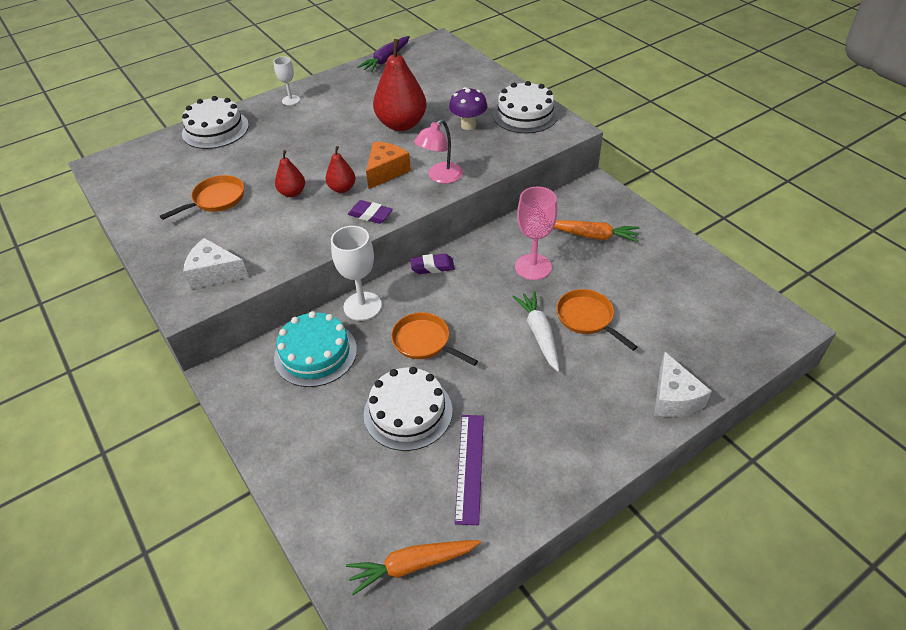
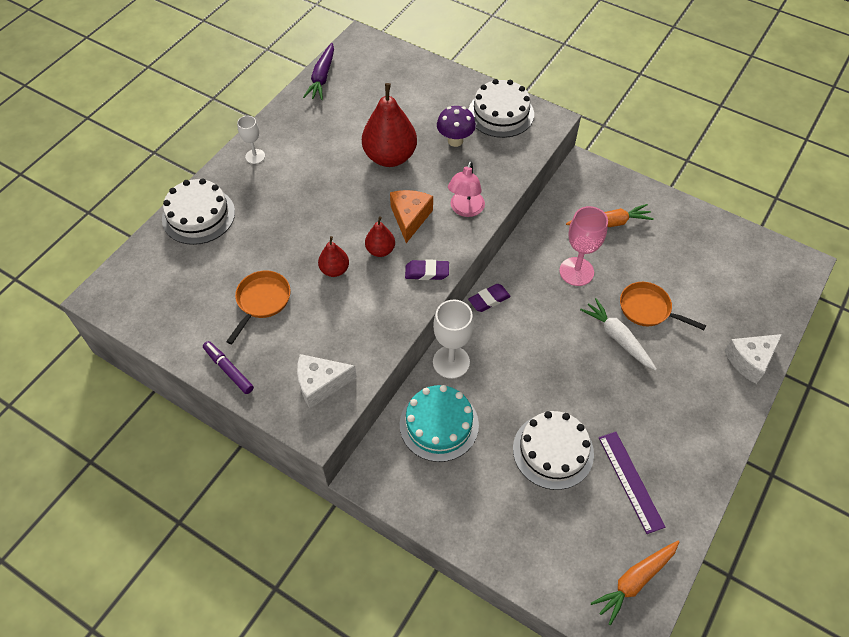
camera: 25 degrees left, 10 degrees up
orange pan [391,312,478,366] -> none
white cheese [654,352,712,417] -> white cheese turned 90 degrees clockwise [724,334,782,384]
none -> purple marker [203,341,254,394]

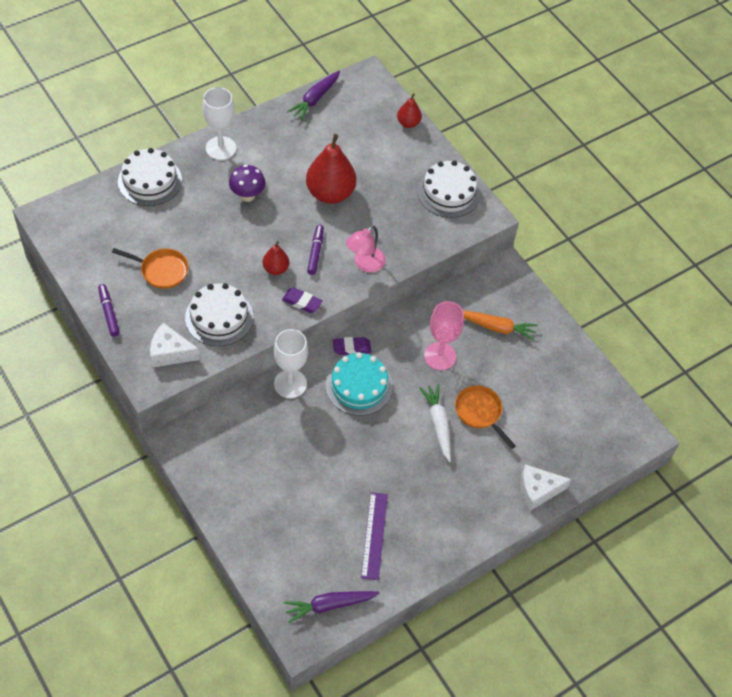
camera: 20 degrees right, 0 degrees up
orange pan [226,270,291,344] -> orange pan turned 60 degrees clockwise [112,248,189,289]
white goblet [237,116,265,164] -> white goblet [202,87,236,160], size x1.72
red pear [318,236,349,277] -> red pear moved to [397,93,422,128]
orange cheese [390,190,433,243] -> purple marker [307,225,324,275]
turquoise cake [400,385,479,462] -> turquoise cake moved to [326,352,393,416]
purple mushroom [437,106,476,147] -> purple mushroom moved to [229,164,266,202]
white cake [513,411,594,490] -> white cake moved to [185,283,253,346]
orange carrot [590,541,679,625] -> purple carrot [284,591,379,623]

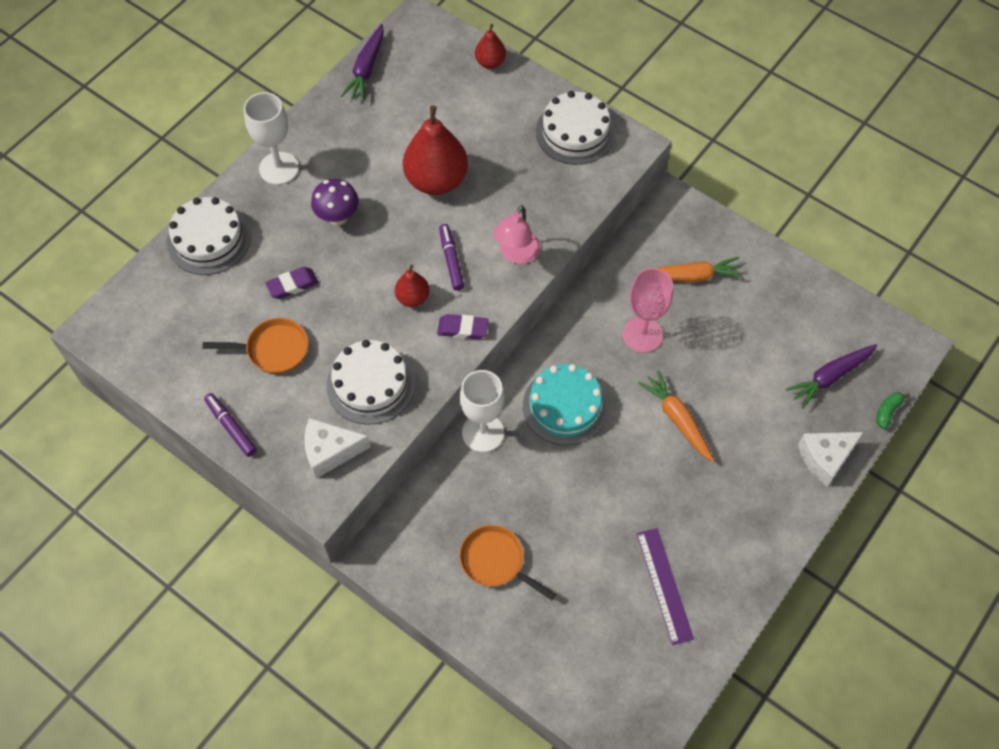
camera: 15 degrees left, 5 degrees up
purple carrot [284,591,379,623] -> purple carrot moved to [786,344,877,408]
purple eraser [333,337,371,355] -> purple eraser moved to [265,267,318,299]
white carrot [419,384,451,462] -> orange carrot [638,370,714,462]
orange pan [455,386,516,449] -> orange pan moved to [459,525,556,600]
none -> green banana [876,392,910,429]

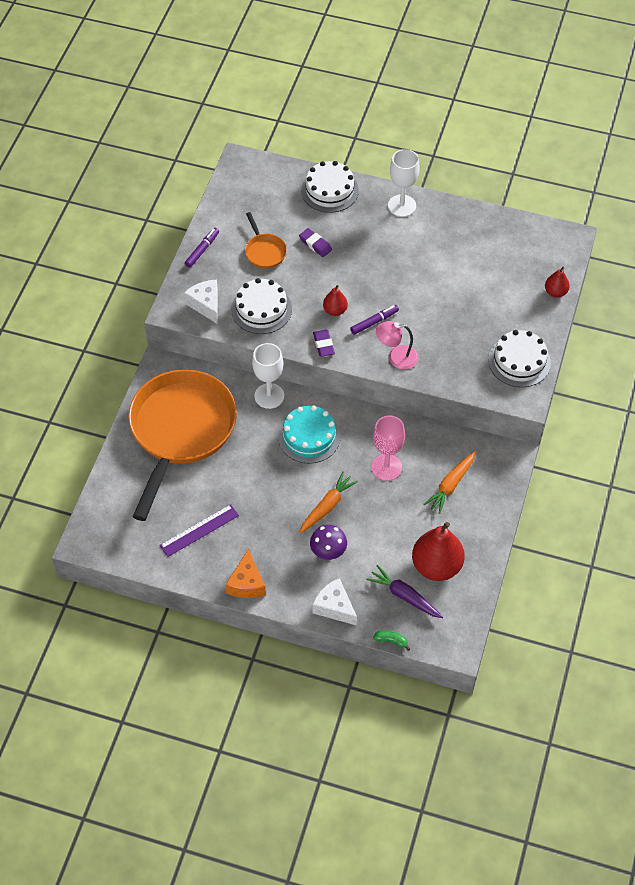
camera: 70 degrees right, 5 degrees down
purple mushroom [311,179,359,226] -> purple mushroom moved to [310,525,347,560]
purple carrot [341,24,384,101] -> none
red pear [403,105,468,195] -> red pear moved to [412,522,465,581]
orange pan [459,525,556,600] -> orange pan [128,369,237,521], size x2.46
orange carrot [658,257,743,282] -> orange carrot turned 60 degrees clockwise [423,451,475,514]
none -> orange cheese [225,549,266,598]

